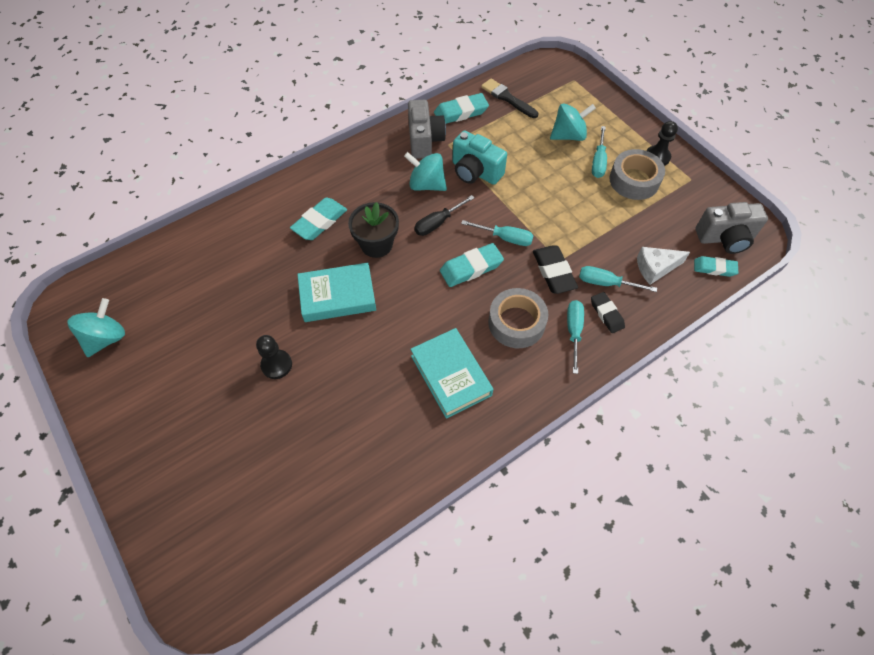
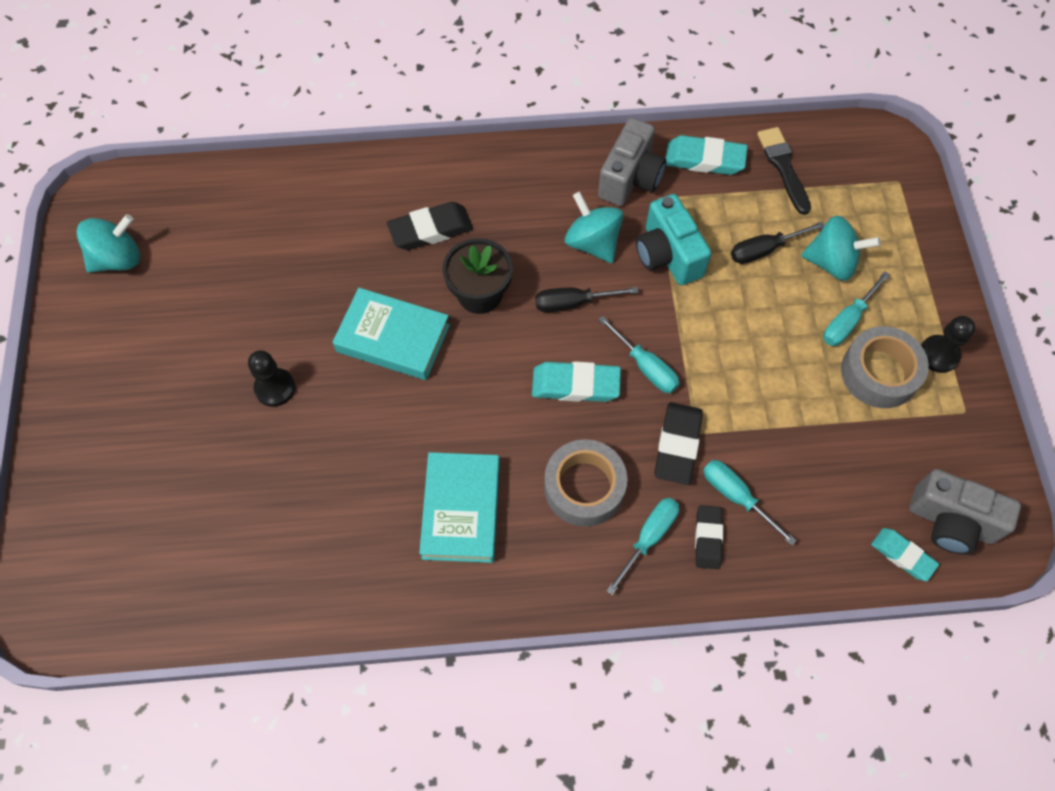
camera: 30 degrees right, 5 degrees up
turquoise eraser [290,197,347,240] -> black eraser [387,202,473,250]
white cheese [637,247,690,285] -> none
none -> black screwdriver [731,221,824,264]

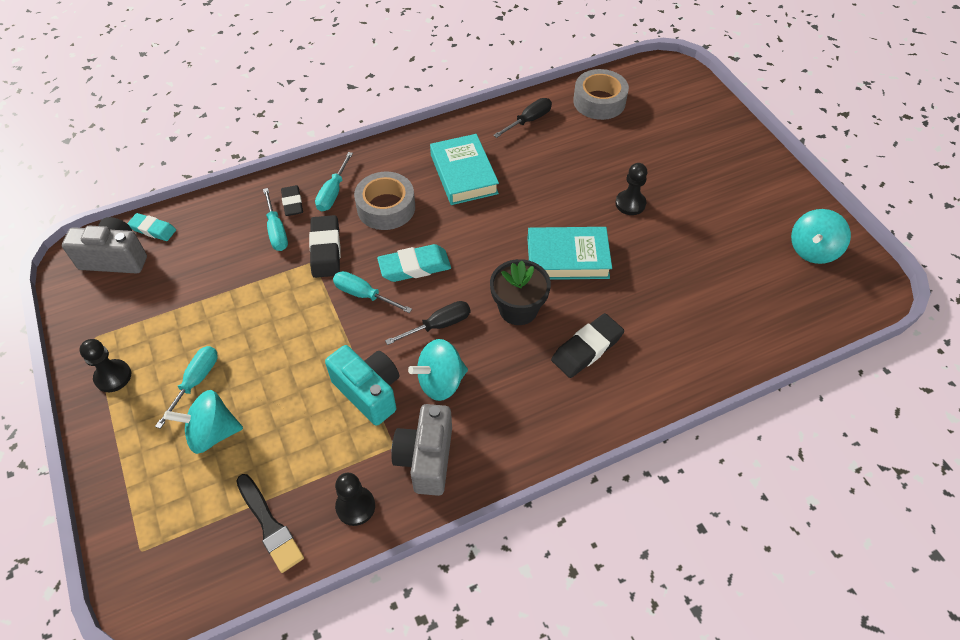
camera: 160 degrees right, 10 degrees down
turquoise spinning top [565,191,623,263] -> turquoise spinning top turned 120 degrees clockwise [408,339,468,401]
turquoise eraser [666,135,748,175] -> black pawn [335,473,375,526]
turquoise screwdriver [703,460,797,545] -> turquoise screwdriver turned 45 degrees clockwise [263,188,288,251]
black screwdriver [731,221,824,264] -> black screwdriver moved to [493,98,552,138]
grey tape [841,326,929,408] -> grey tape moved to [573,69,629,120]

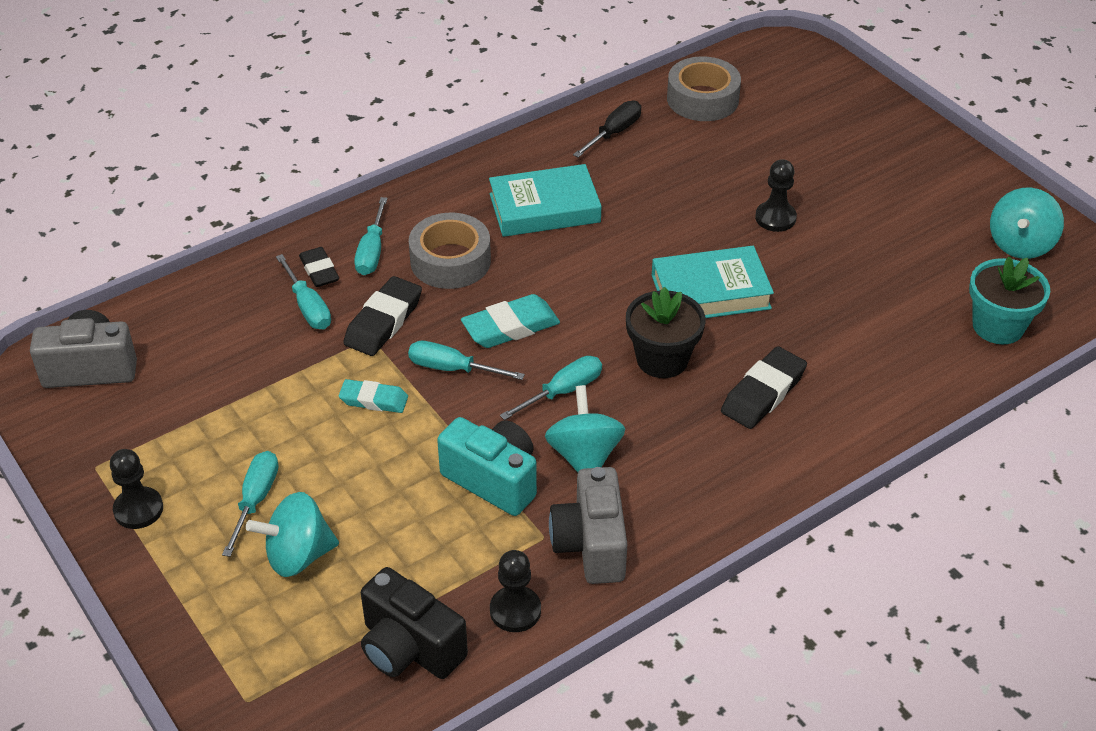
camera: 10 degrees left, 10 degrees down
turquoise eraser [127,213,176,241] -> turquoise eraser moved to [339,379,408,413]
black brush [236,474,304,573] -> black camera [361,567,468,679]
black eraser [309,215,341,278] -> black eraser turned 45 degrees clockwise [343,276,422,356]
black screwdriver [385,301,470,345] -> turquoise screwdriver [500,356,602,420]
turquoise spinning top [408,339,468,401] -> turquoise spinning top turned 120 degrees clockwise [545,385,625,472]
turquoise book [430,134,499,205] -> turquoise book turned 75 degrees counterclockwise [489,164,602,237]
none -> turquoise flower pot [969,256,1050,344]

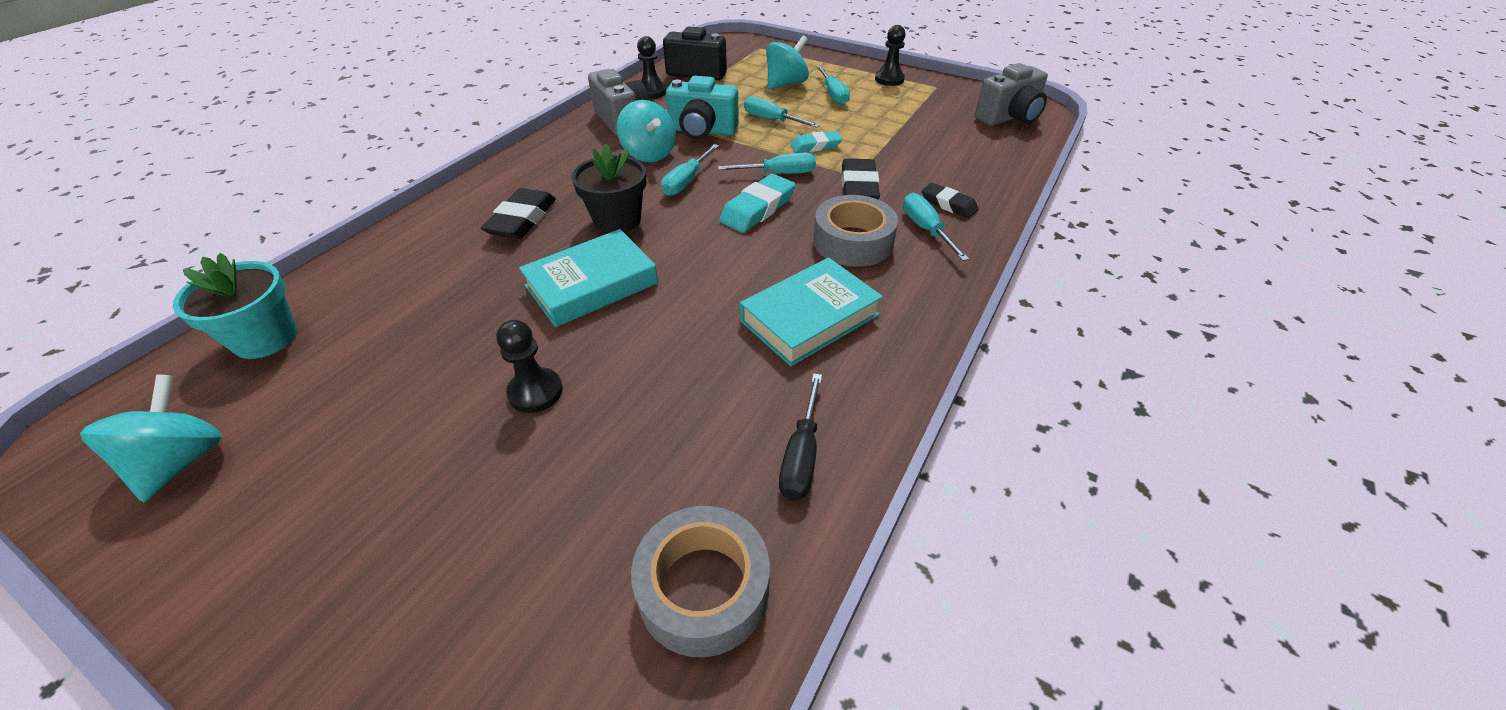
camera: 155 degrees right, 0 degrees up
turquoise screwdriver [276,254,331,329] -> turquoise screwdriver moved to [744,96,820,128]

